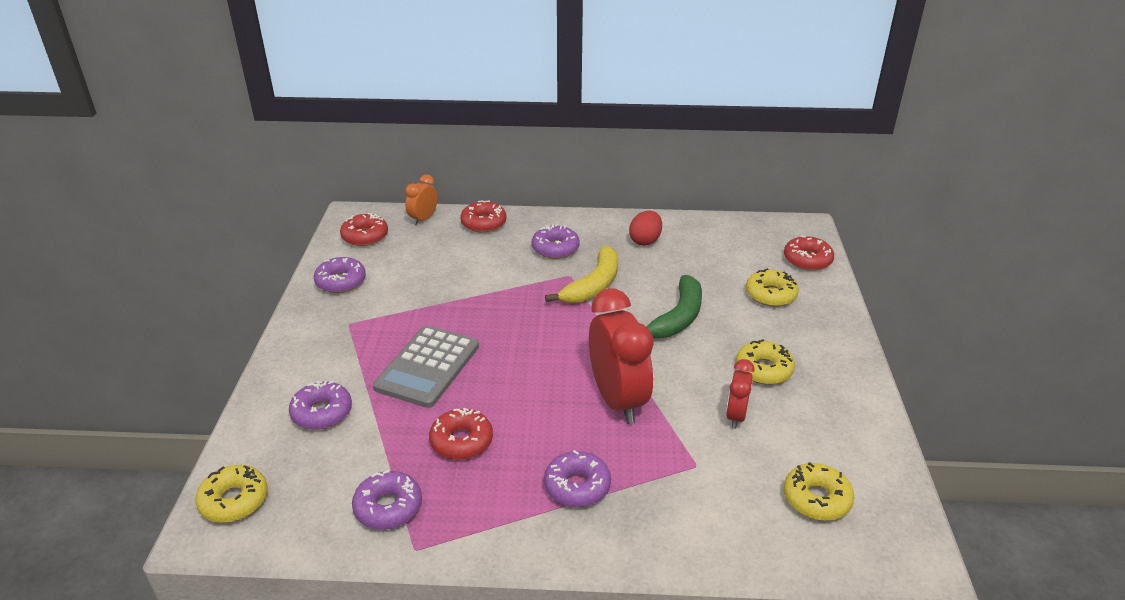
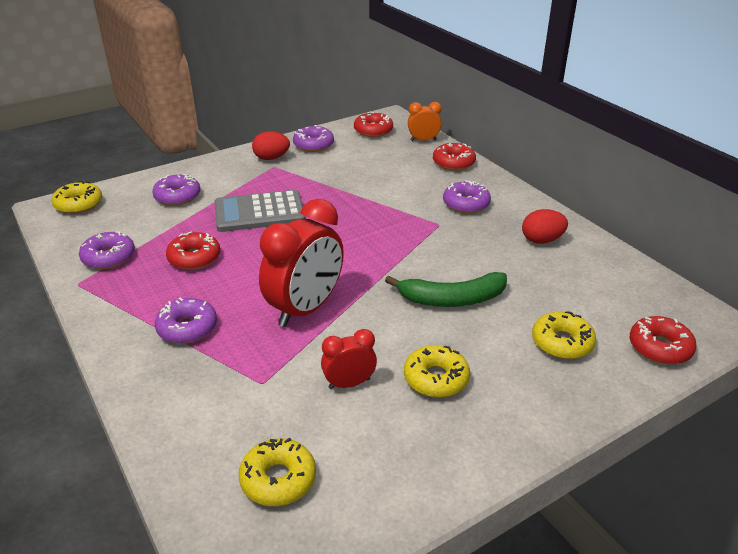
camera: 55 degrees right, 0 degrees up
yellow banana [545,246,618,303] -> none
none -> red egg [252,131,290,160]

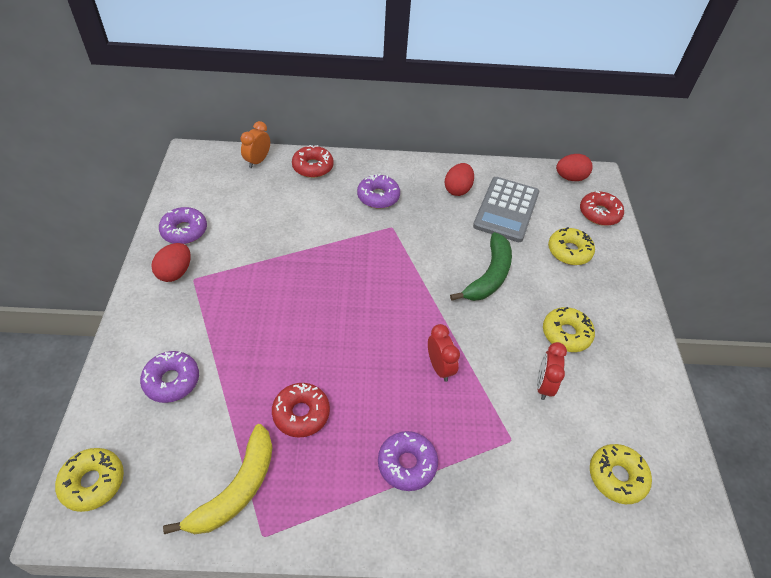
camera: 60 degrees left, 15 degrees up
purple donut [79,231,135,269] -> yellow banana [163,424,273,534]
grey calculator [215,190,306,232] -> grey calculator moved to [473,177,539,242]
red clock [259,199,344,327] -> red clock [428,324,460,382], size x0.51
red donut [354,112,393,137] -> none
none -> red egg [556,154,593,181]

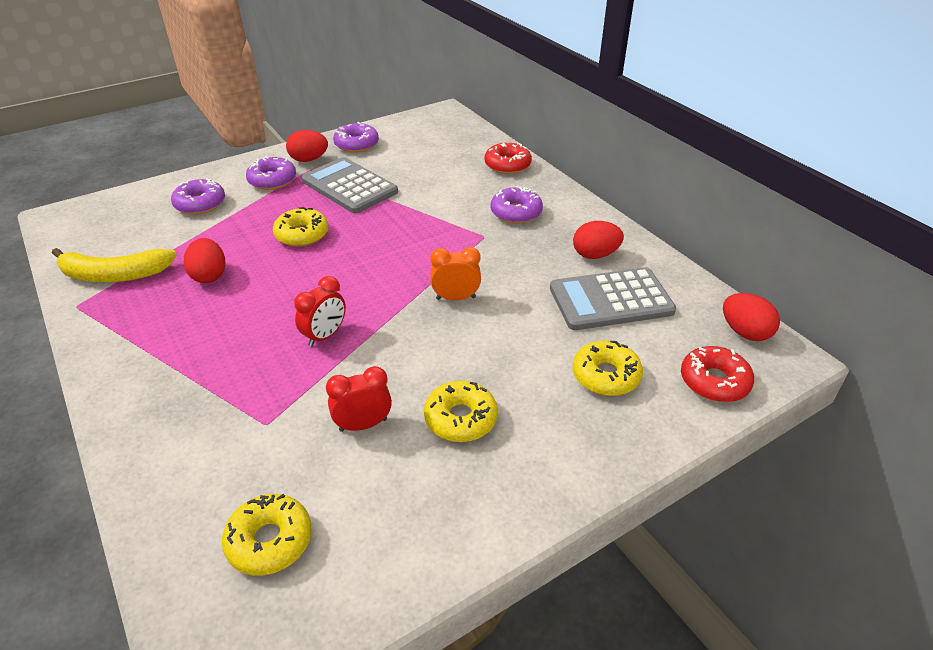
camera: 60 degrees right, 10 degrees down
yellow donut [55,448,124,512] -> yellow donut moved to [273,207,329,247]
orange clock [240,121,270,168] -> orange clock moved to [430,247,481,301]
red donut [272,383,330,438] -> red egg [184,238,225,283]
purple donut [378,431,438,491] -> purple donut moved to [246,156,296,190]
green banana [450,232,512,301] -> none
none -> grey calculator [301,157,398,213]

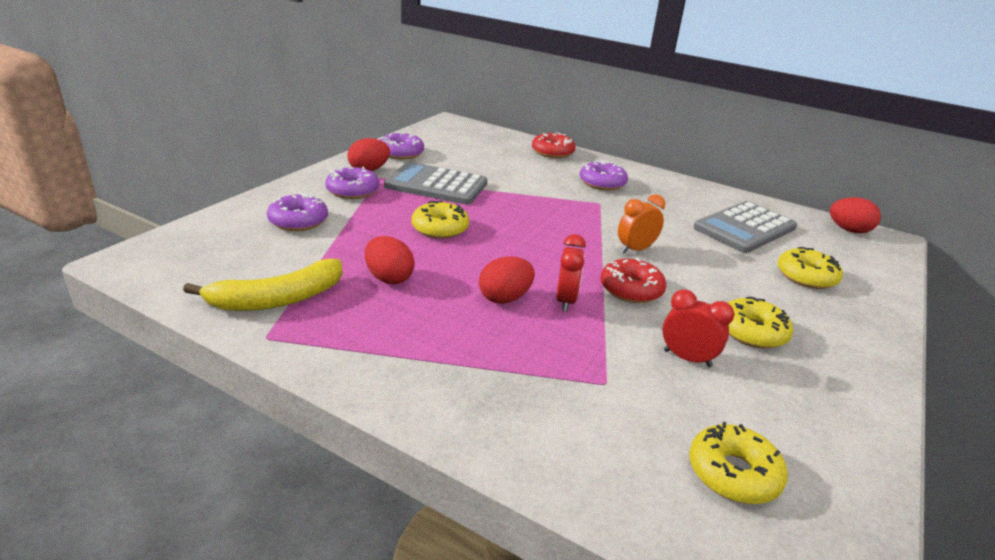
camera: 30 degrees left, 10 degrees down
red clock [326,366,392,432] -> red clock turned 75 degrees clockwise [662,289,734,367]
red egg [573,221,624,259] -> red egg moved to [479,256,535,304]
red donut [681,346,754,402] -> red donut moved to [600,258,666,303]

